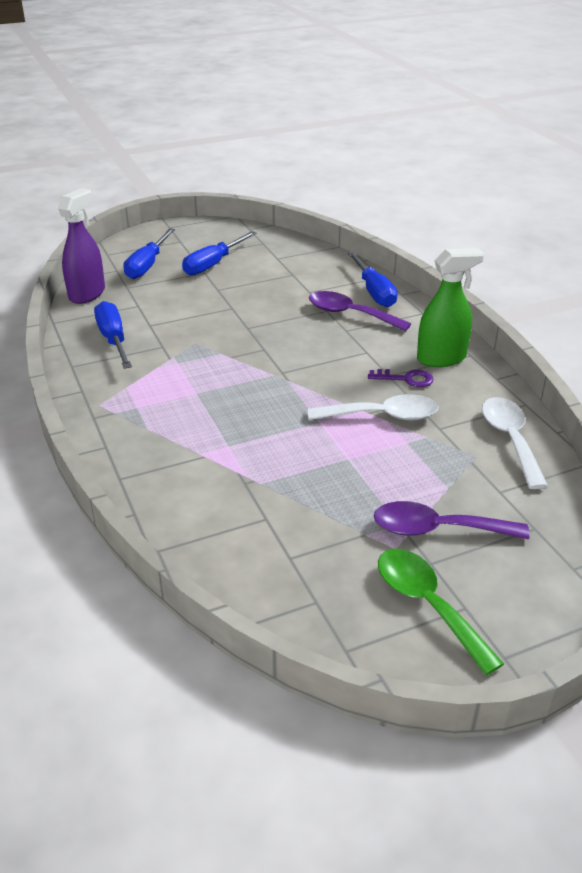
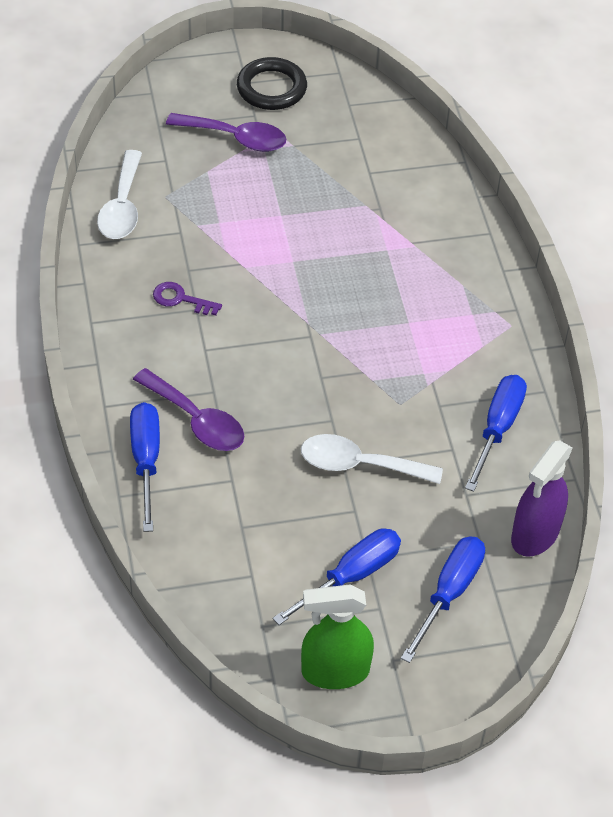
camera: 170 degrees left, 15 degrees up
blue screwdriver [94,301,132,369] -> blue screwdriver turned 150 degrees counterclockwise [465,375,527,492]
white spoon [308,394,438,420] -> white spoon moved to [301,434,443,484]
green spoon [378,549,504,675] -> black ring [237,57,307,110]
green spray bottle [417,248,484,367] -> green spray bottle moved to [301,585,374,689]

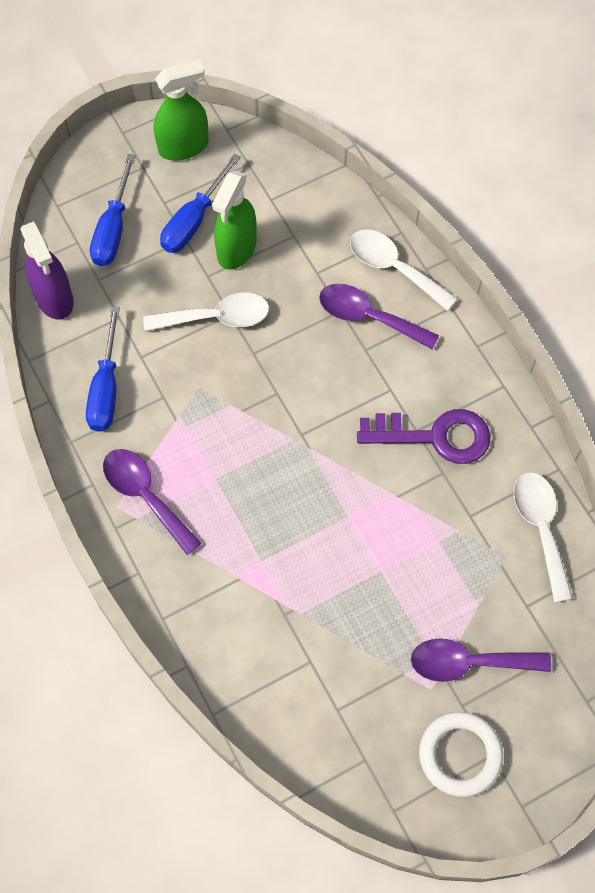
camera: 165 degrees right, 15 degrees up
blue screwdriver [130,402,160,532] -> white spoon [350,229,457,311]
purple key [153,282,222,316] -> purple key [357,409,491,464], size x1.91
black ring [237,57,307,110] -> white ring [419,712,503,797]
purple spray bottle [511,441,572,557] -> purple spray bottle turned 135 degrees clockwise [20,221,73,320]
none -> purple spoon [103,449,201,555]
none -> green spray bottle [212,170,257,270]

